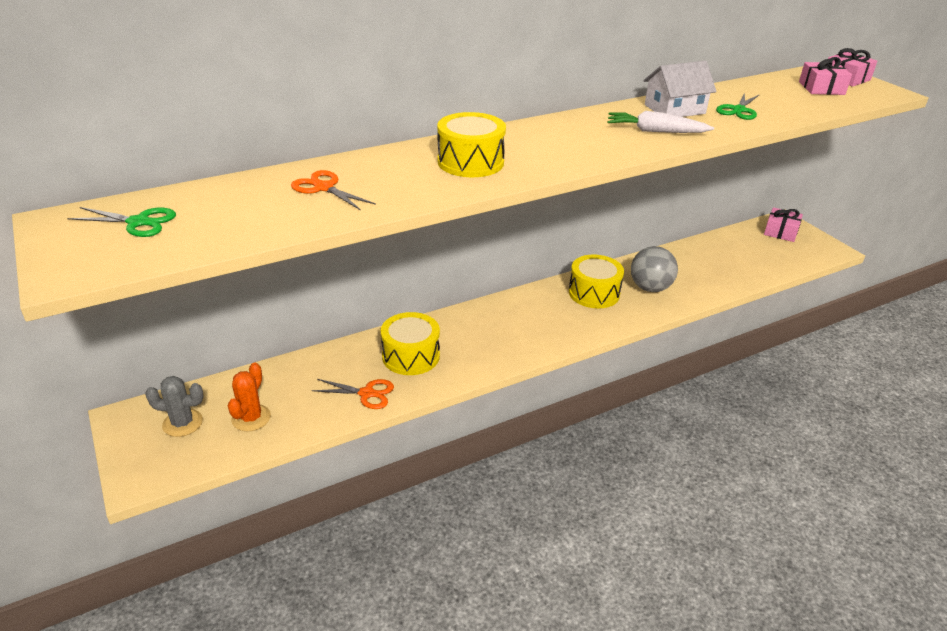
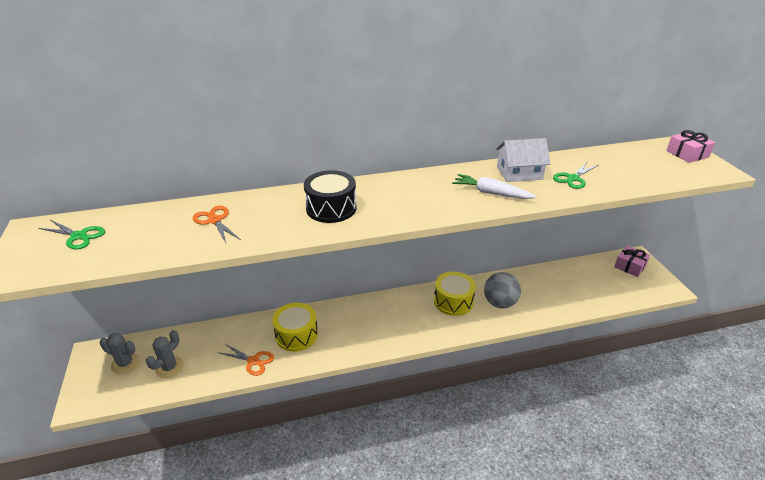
camera: 15 degrees right, 0 degrees up
orange cactus [228,362,271,431] -> grey cactus [146,330,184,378]
yellow drum [437,112,506,177] -> black drum [304,170,357,223]
pink gift [799,57,852,95] -> none

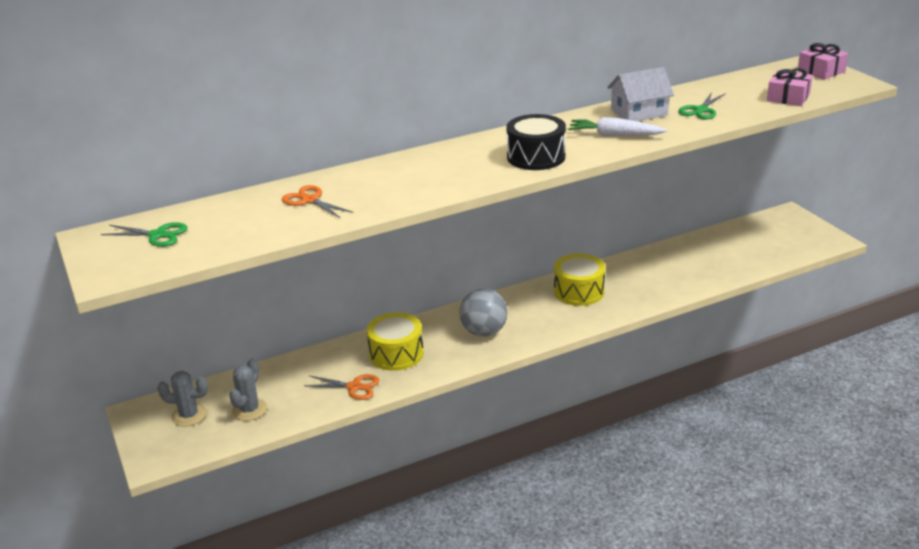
camera: 10 degrees left, 5 degrees down
black drum [304,170,357,223] -> black drum moved to [506,114,566,170]
grey ball [484,272,521,308] -> grey ball moved to [459,288,507,337]
pink gift [614,245,650,277] -> pink gift moved to [767,68,813,106]

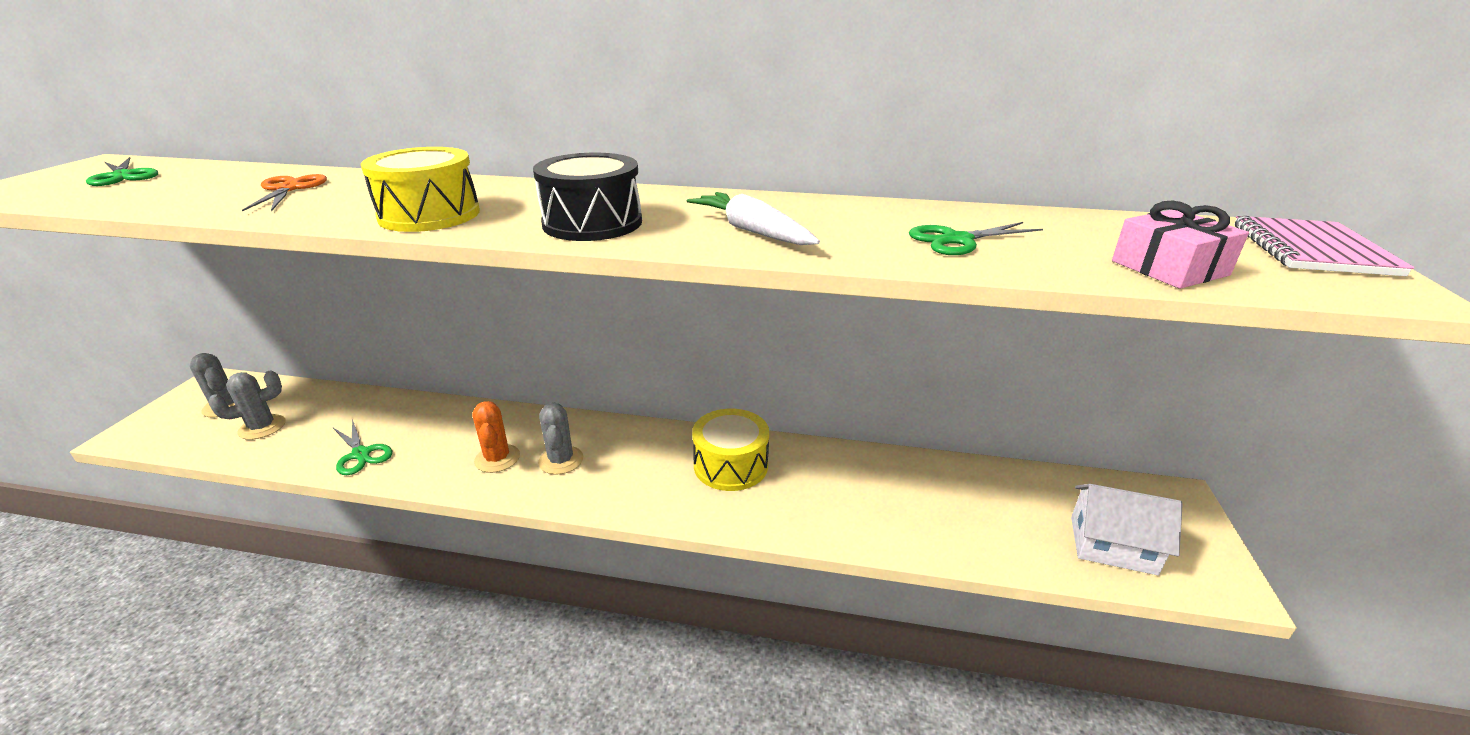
camera: 35 degrees right, 0 degrees up
orange scissors [304,374,380,400] -> green scissors [333,419,392,475]
yellow drum [367,312,424,371] -> yellow drum moved to [361,147,480,232]
grey ball [459,288,507,337] -> grey cactus [538,403,583,475]
white house [607,67,674,121] -> white house moved to [1071,484,1183,576]
pink gift [798,43,848,80] -> pink notebook [1234,216,1414,276]
none -> orange cactus [472,401,520,473]

